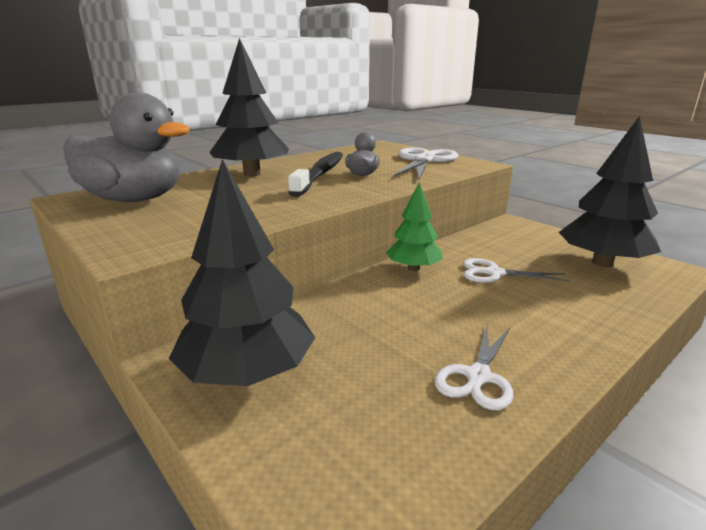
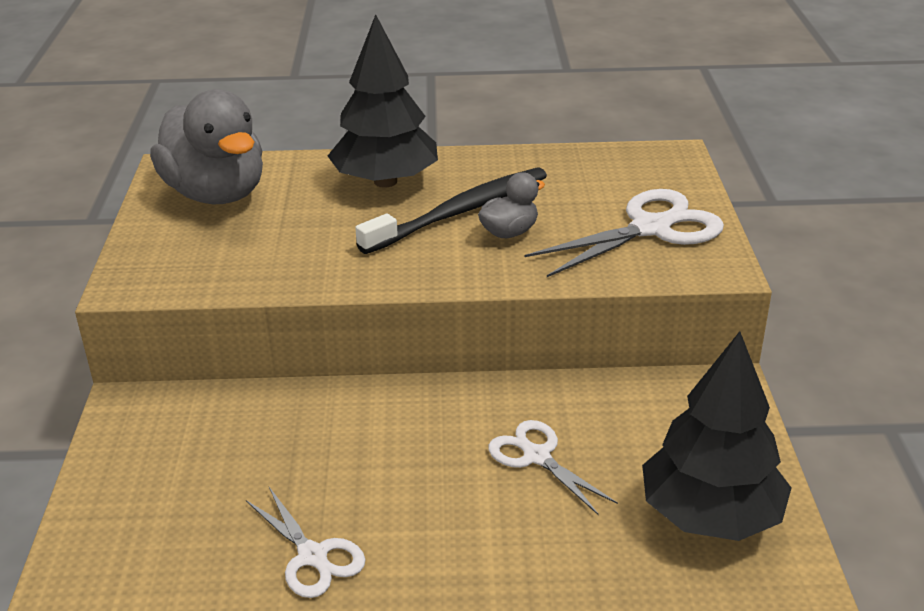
camera: 40 degrees right, 10 degrees up
black tree [169,159,315,386] -> none
green tree [386,182,443,271] -> none
white scissors [435,325,514,410] -> white scissors turned 105 degrees counterclockwise [246,487,366,598]

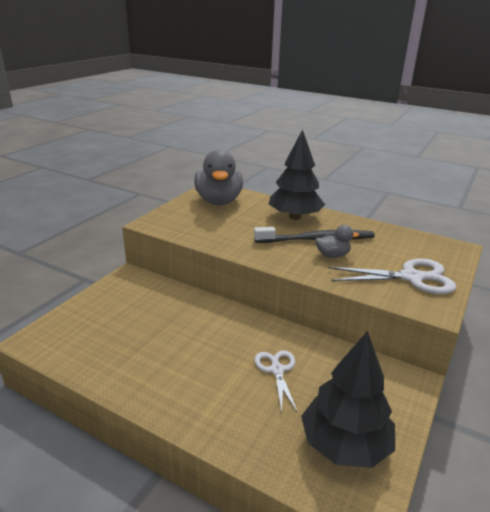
camera: 30 degrees right, 5 degrees down
white scissors [246,487,366,598] -> none

